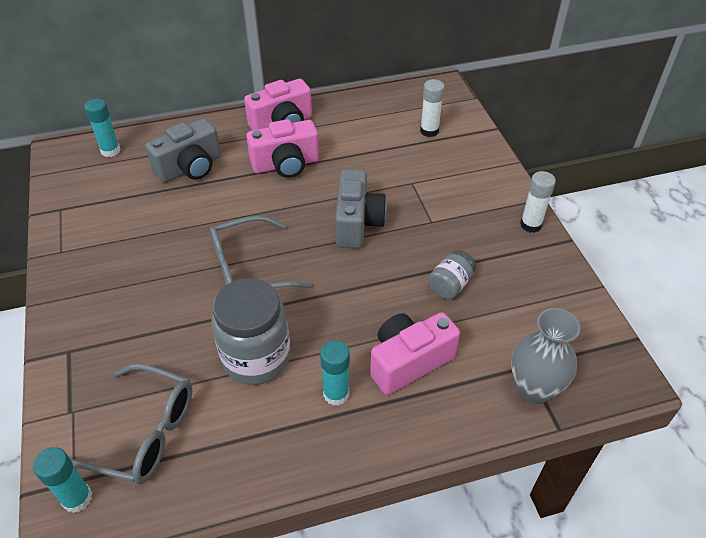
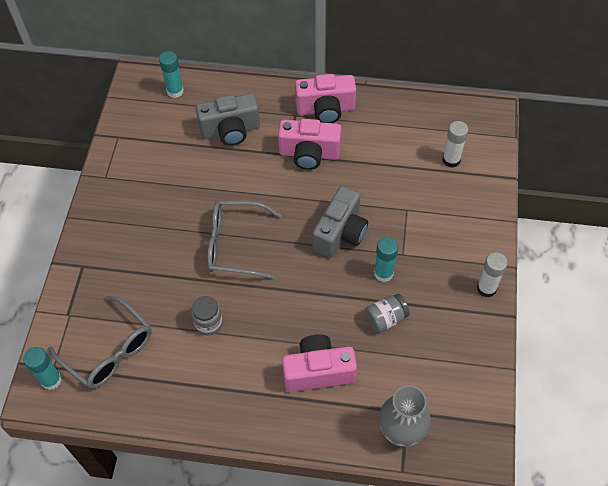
camera: 25 degrees right, 10 degrees up
grey jar [211,278,291,385] -> grey jar [191,296,223,335], size x0.52
turquoise glue stick [320,340,350,406] -> turquoise glue stick moved to [374,237,398,282]

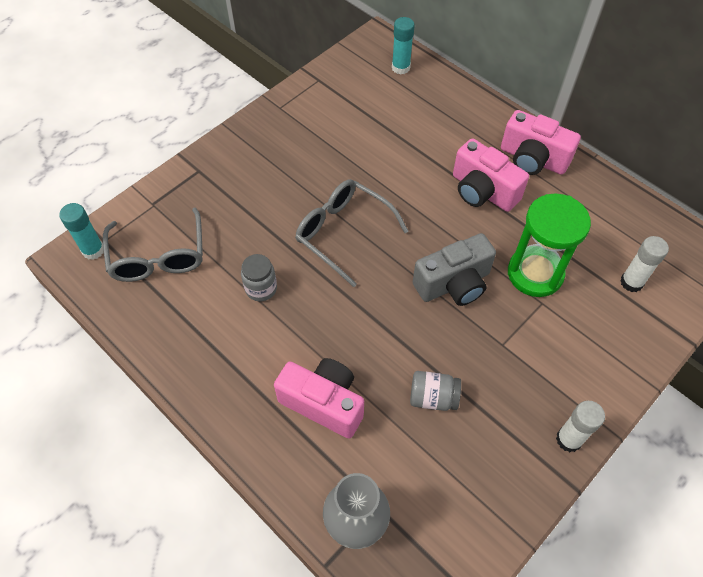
camera: 35 degrees right, 0 degrees up
grey camera [196,93,260,146] -> none
turquoise glue stick [374,237,398,282] -> none
none -> green hourglass [508,193,591,297]

